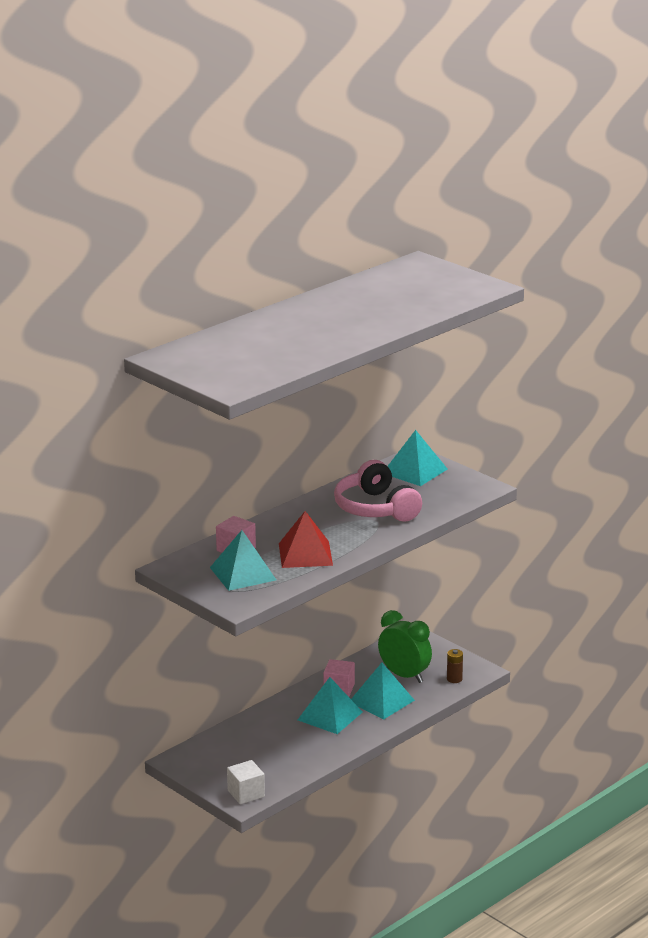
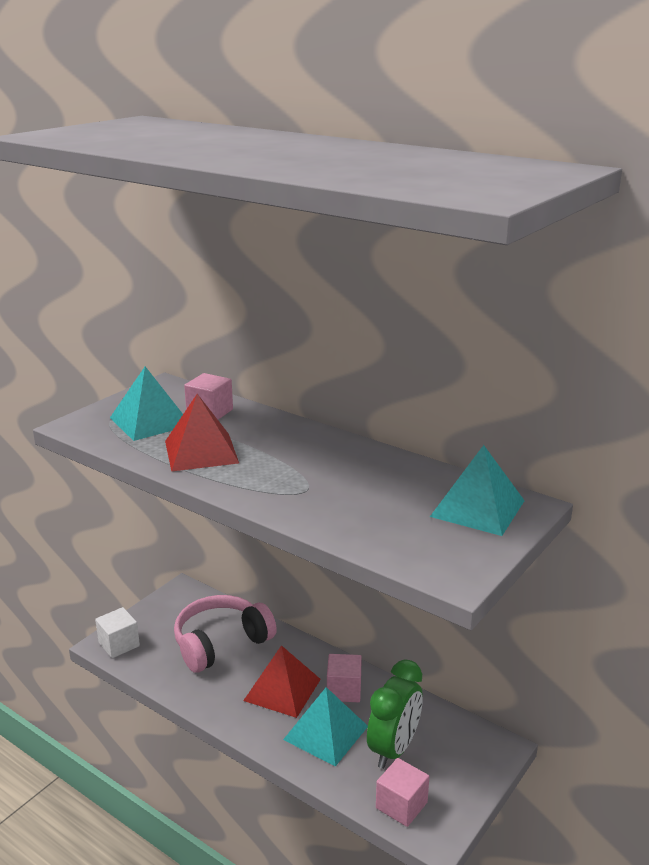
camera: 80 degrees right, 0 degrees up
turquoise pyramid [298,677,362,734] -> red pyramid [243,645,321,718]
pink headphones [334,460,422,522] -> pink headphones moved to [174,595,277,673]
brown battery [447,649,463,683] -> pink cube [376,758,429,827]

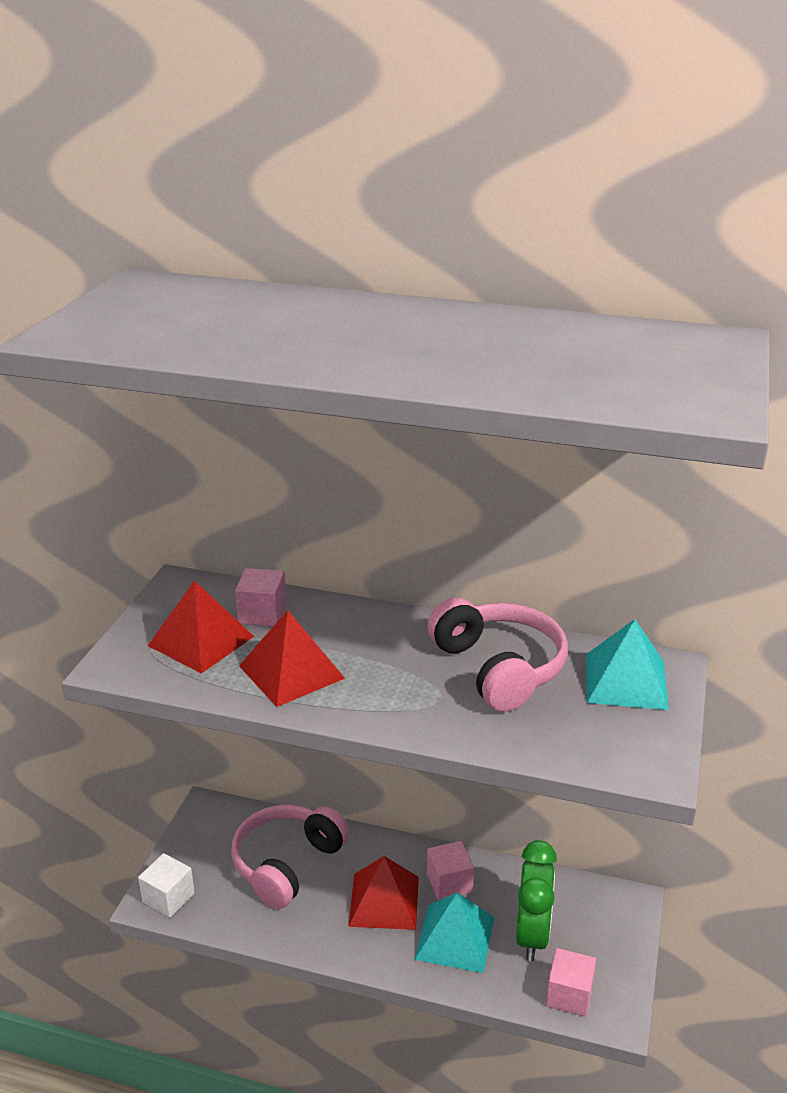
camera: 20 degrees left, 5 degrees up
turquoise pyramid [110,366,183,441] -> red pyramid [148,580,254,674]
none -> pink headphones [428,597,568,712]

